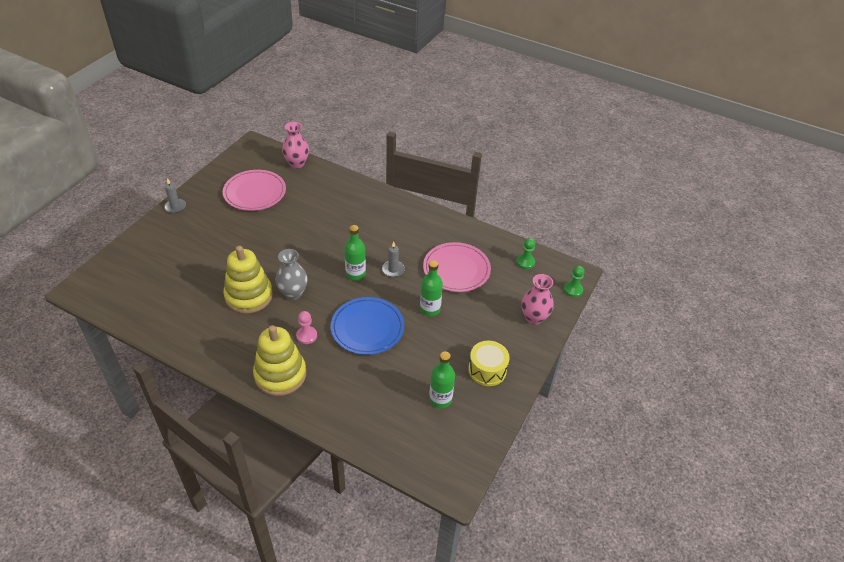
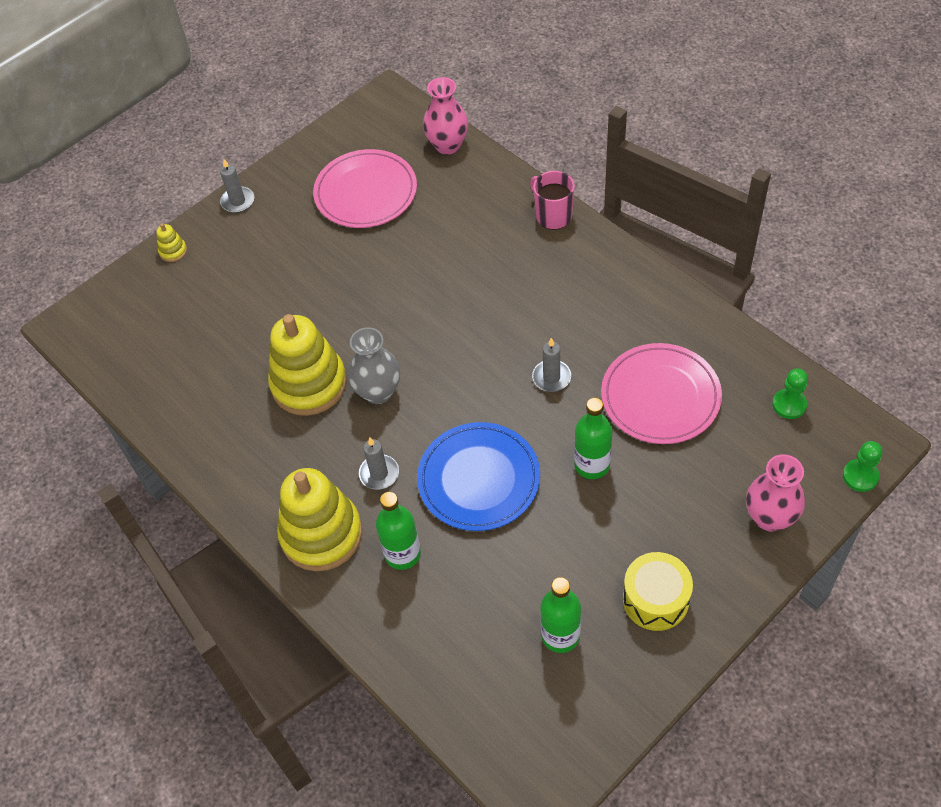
camera: 25 degrees right, 10 degrees up
pink pawn [296,311,317,344] -> grey candle [359,438,399,490]
green bottle [344,225,366,281] -> green bottle moved to [376,492,421,570]
none -> yellow stacking toy [156,223,187,262]
none -> pink mug [530,171,575,230]

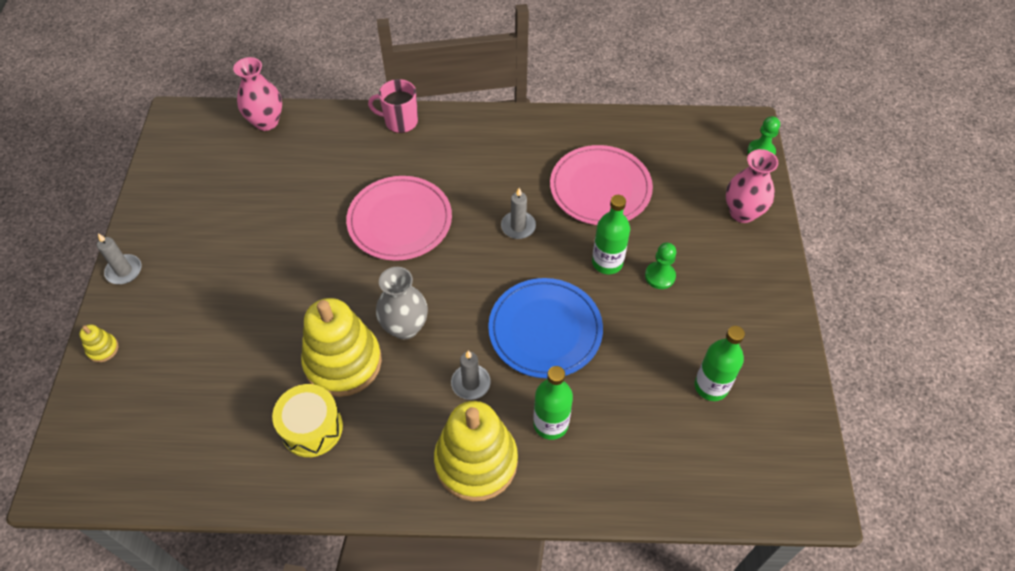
camera: 50 degrees left, 0 degrees up
pink plate [313,149,417,228] -> pink plate moved to [346,176,452,261]
yellow drum [623,552,693,631] -> yellow drum moved to [272,384,343,457]
green pawn [772,368,808,419] -> green pawn moved to [645,243,676,289]

